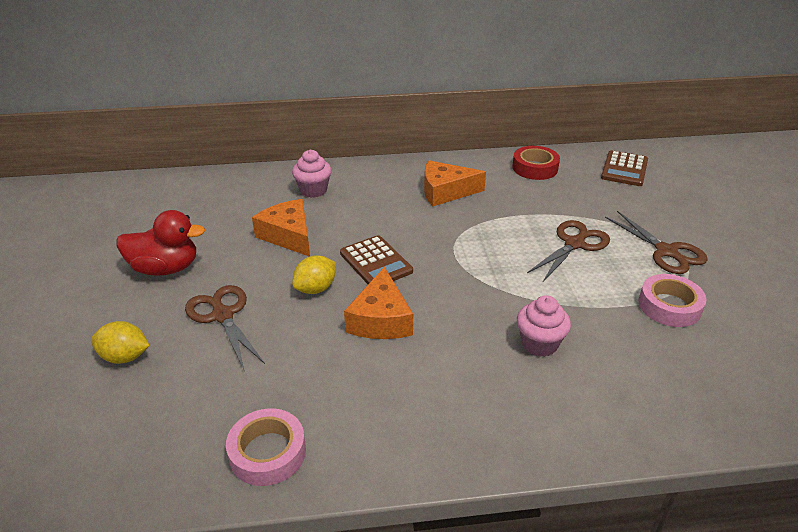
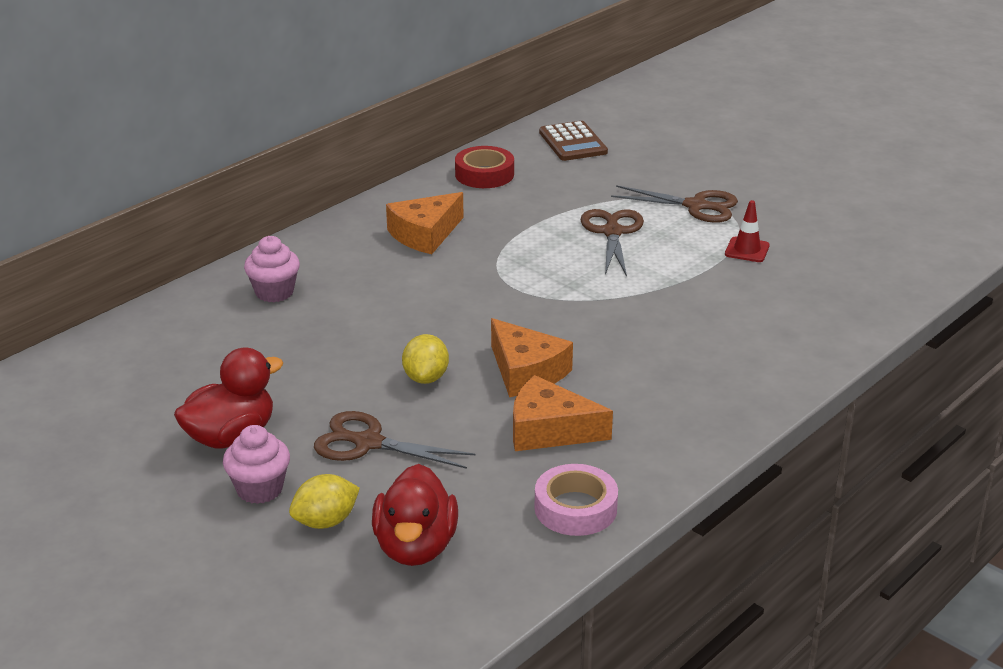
camera: 40 degrees left, 5 degrees down
orange cheese [252,199,310,257] -> orange cheese moved to [513,375,613,451]
brown calculator [340,235,413,284] -> none
pink cupcake [517,295,571,357] -> pink cupcake moved to [223,425,290,504]
pink tape [638,274,707,327] -> red traffic cone [725,200,770,262]
none -> red duck [372,464,458,566]

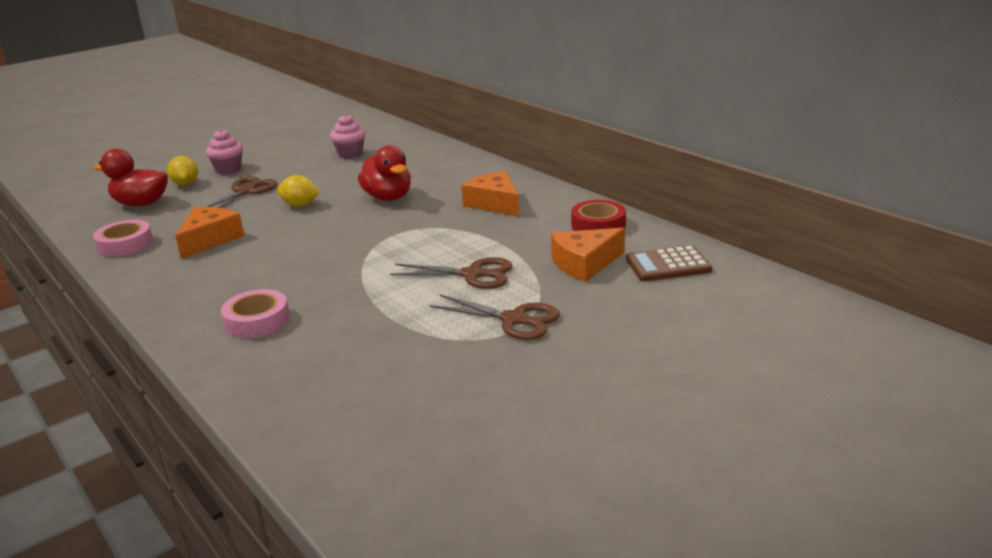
camera: 100 degrees right, 5 degrees down
red duck [174,347,283,449] -> red duck moved to [358,145,411,201]
pink cupcake [244,236,300,302] -> pink cupcake moved to [330,114,366,158]
orange cheese [491,318,573,397] -> orange cheese moved to [551,228,625,282]
brown scissors [611,185,738,223] -> brown scissors turned 90 degrees counterclockwise [429,295,560,340]
red traffic cone [725,200,770,262] -> none
none -> pink tape [221,289,290,338]

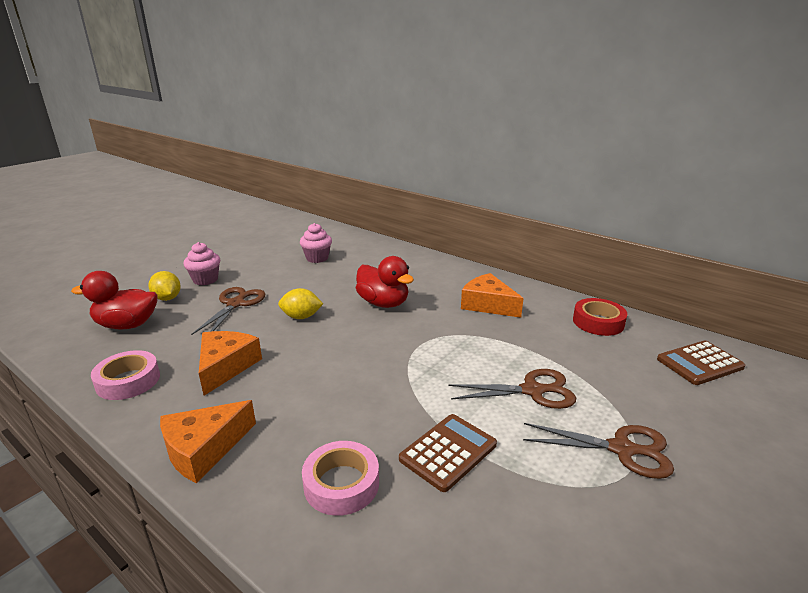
camera: 15 degrees left, 0 degrees up
orange cheese [551,228,625,282] -> orange cheese moved to [160,400,256,483]
none -> brown calculator [399,414,497,492]

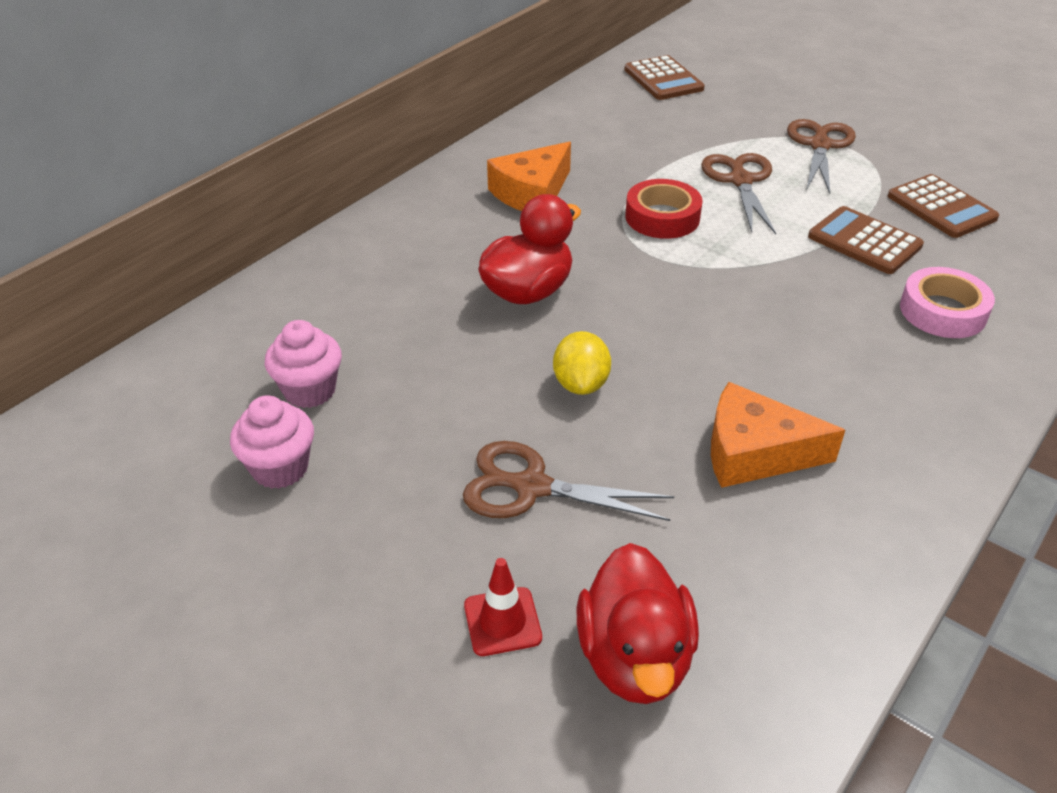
camera: 90 degrees left, 15 degrees up
pink tape [91,350,160,400] -> none
yellow lemon [148,271,181,301] -> red traffic cone [464,558,542,656]
orange cheese [160,400,256,483] -> none
pink cupcake [184,242,220,285] -> pink cupcake moved to [230,395,314,489]
red tape [573,298,627,336] -> red tape moved to [625,179,703,239]
none -> brown calculator [888,174,999,238]

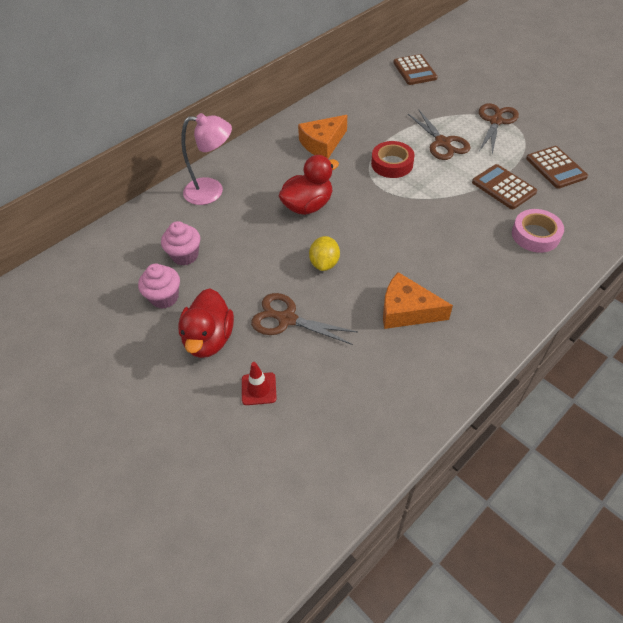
camera: 10 degrees right, 10 degrees up
red duck [576,543,699,704] -> red duck moved to [178,288,234,358]
brown scissors [701,153,776,234] -> brown scissors turned 150 degrees clockwise [408,110,471,160]
none -> pink lamp [181,113,232,205]

